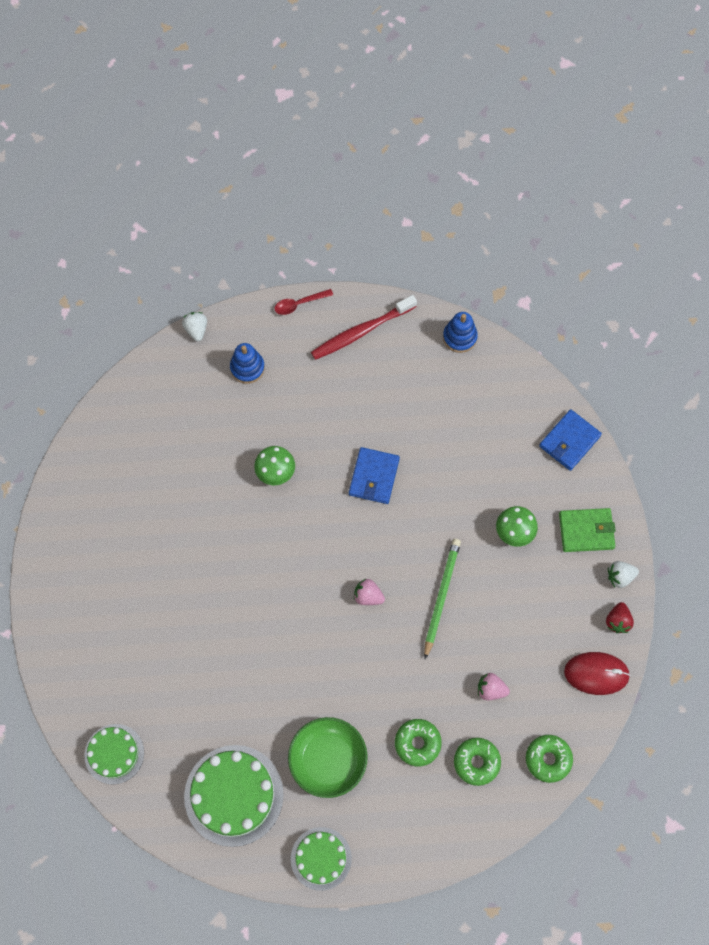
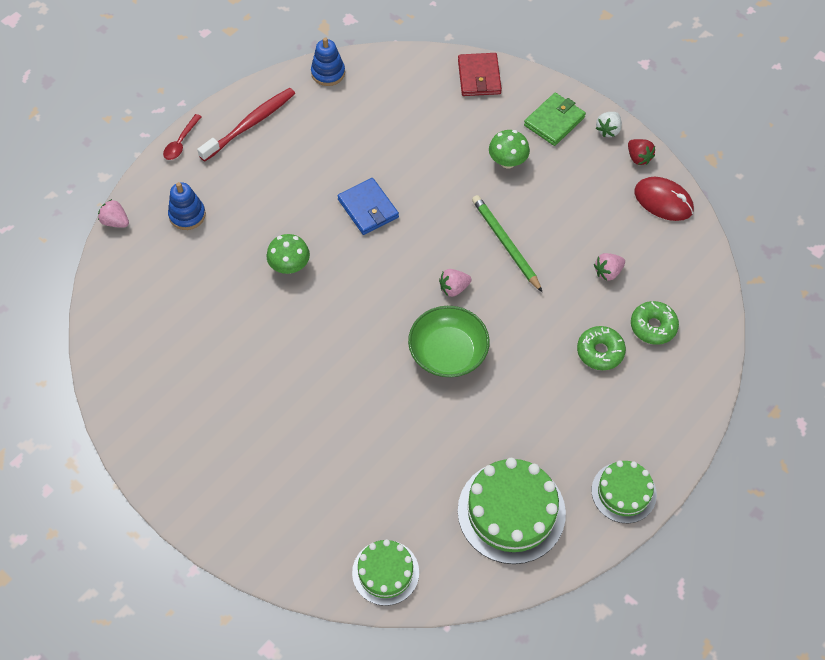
camera: 45 degrees left, 10 degrees down
white strawberry [182,312,207,341] -> pink strawberry [98,199,129,228]
green bowl [288,717,368,798] -> green bowl moved to [408,306,490,377]
red toothbrush [311,295,417,360] -> red toothbrush turned 150 degrees counterclockwise [197,88,295,162]
green donut [526,735,573,783] -> none
blue wallet [539,409,602,471] -> red wallet [458,53,502,96]
red mouse [564,652,631,695] -> red mouse turned 75 degrees clockwise [634,177,694,221]

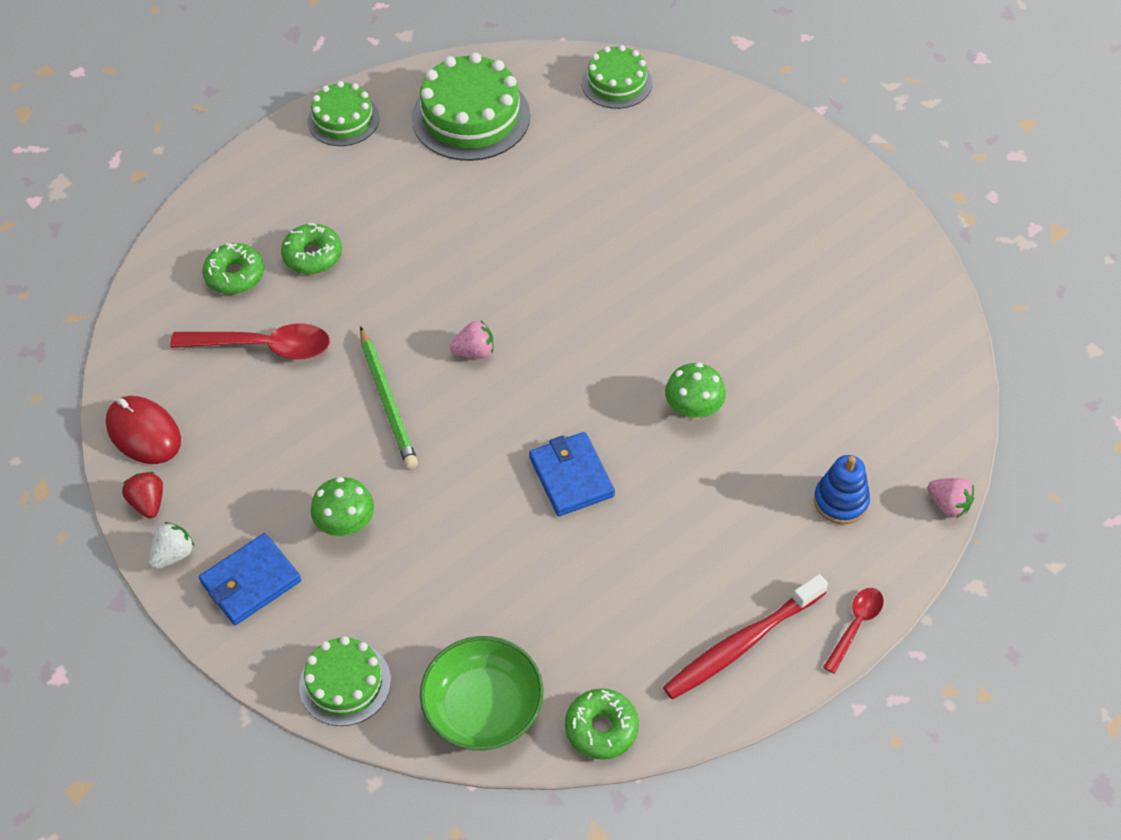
camera: 170 degrees left, 5 degrees down
blue stacking toy [311,37,345,86] -> green donut [565,688,639,760]
green bowl [408,306,490,377] -> green bowl moved to [420,636,543,750]
red wallet [458,53,502,96] -> green cake [299,636,391,726]
green wallet [524,93,586,146] -> blue wallet [199,533,301,625]
pink strawberry [594,253,625,281] -> red spoon [170,323,330,359]

